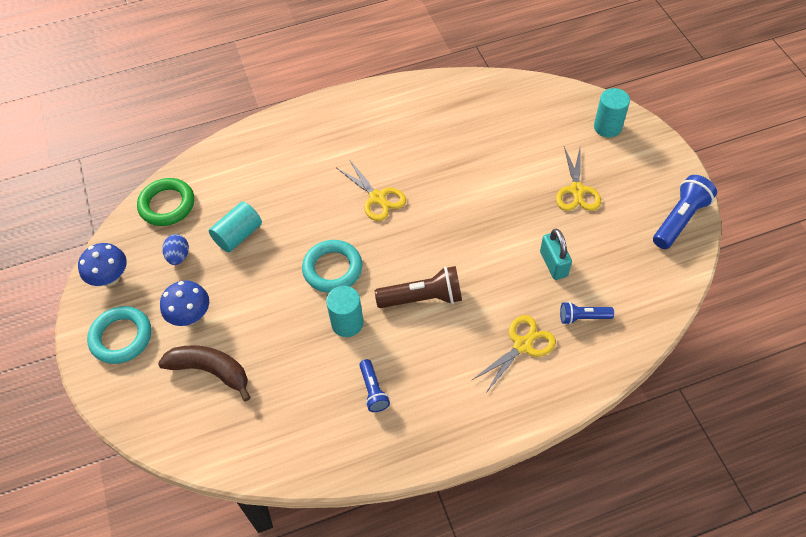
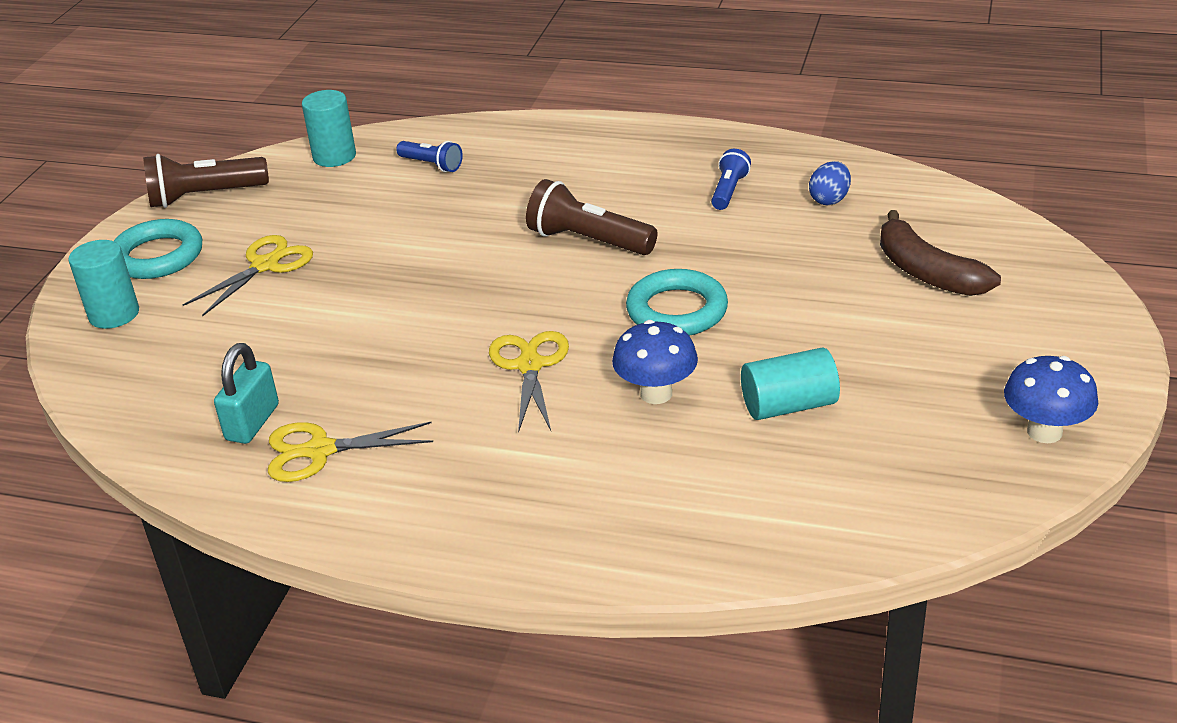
camera: 145 degrees left, 20 degrees down
turquoise ring [87,306,151,364] -> turquoise ring moved to [114,219,202,279]
green ring [137,178,194,226] -> none
blue mushroom [160,281,209,326] -> blue mushroom moved to [612,320,698,404]
blue egg [162,234,189,265] -> blue egg moved to [809,161,851,205]
turquoise cylinder [326,286,363,337] -> turquoise cylinder moved to [302,90,356,167]
yellow scissors [471,315,556,394] -> yellow scissors moved to [268,422,433,482]
turquoise padlock [540,229,572,280] -> turquoise padlock moved to [214,343,279,444]
blue flashlight [653,175,717,249] -> brown flashlight [143,154,269,208]

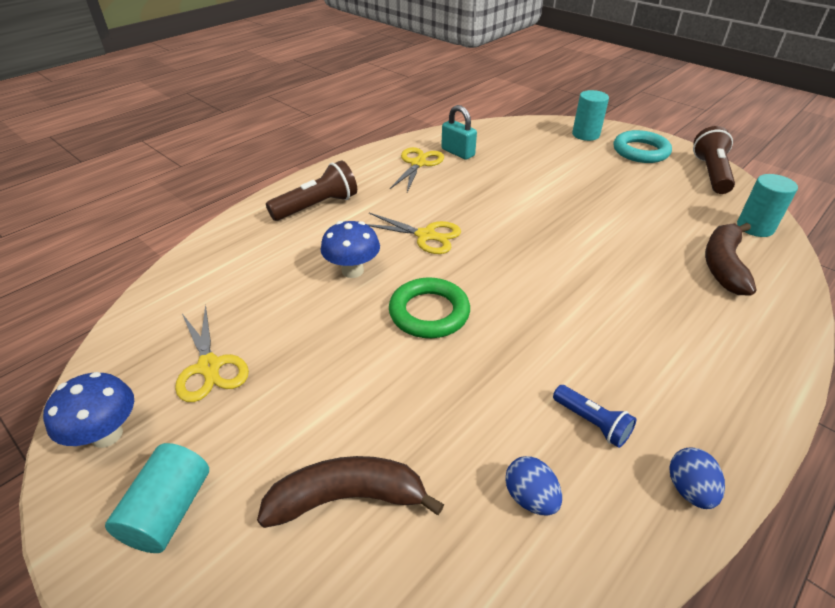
camera: 115 degrees right, 5 degrees up
yellow scissors [183,235,313,316] -> yellow scissors moved to [175,304,249,402]
blue flashlight [396,141,463,172] -> brown banana [705,223,756,295]
brown flashlight [526,179,658,255] -> brown flashlight moved to [266,160,357,221]
turquoise ring [626,269,728,336] -> green ring [389,277,470,338]
turquoise cylinder [741,347,840,420] -> turquoise cylinder moved to [105,443,209,553]
none -> blue egg [669,447,725,509]

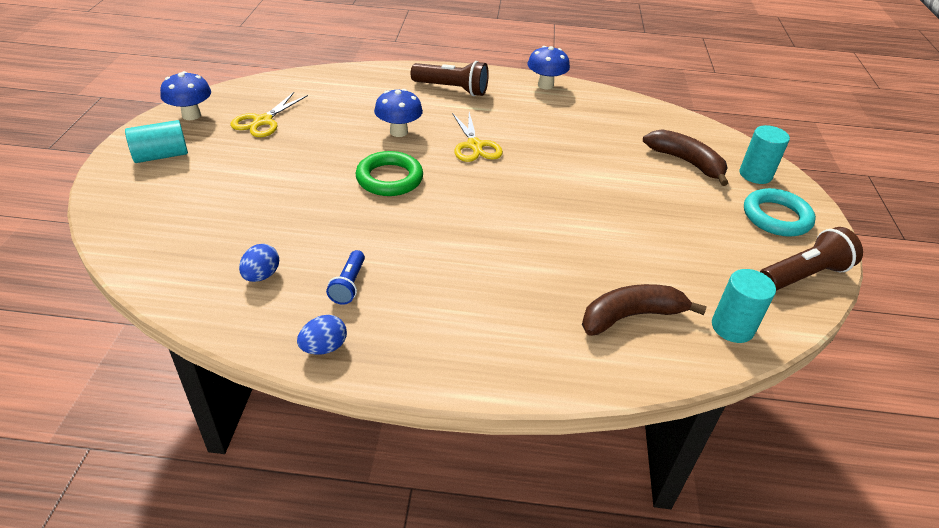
camera: 50 degrees right, 0 degrees up
brown banana [257,456,444,528] -> brown banana moved to [643,129,728,186]
yellow scissors [390,147,444,192] -> none
turquoise padlock [441,105,477,160] -> none
none -> blue mushroom [527,46,570,89]

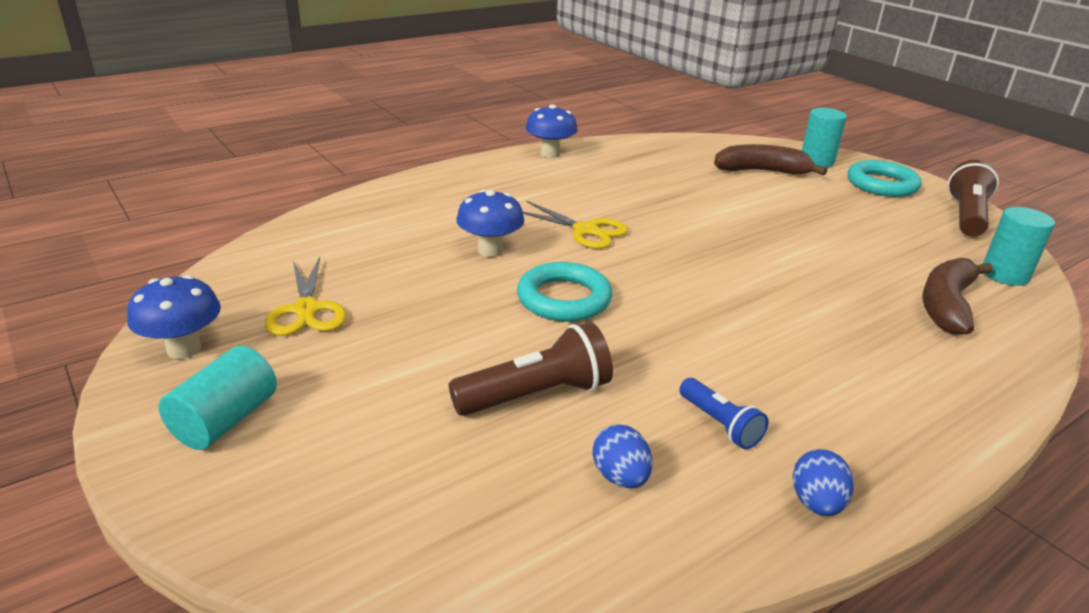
camera: 40 degrees left, 10 degrees down
green ring [355,151,423,196] -> turquoise ring [517,262,612,322]
brown flashlight [411,61,489,96] -> brown flashlight moved to [449,322,613,416]

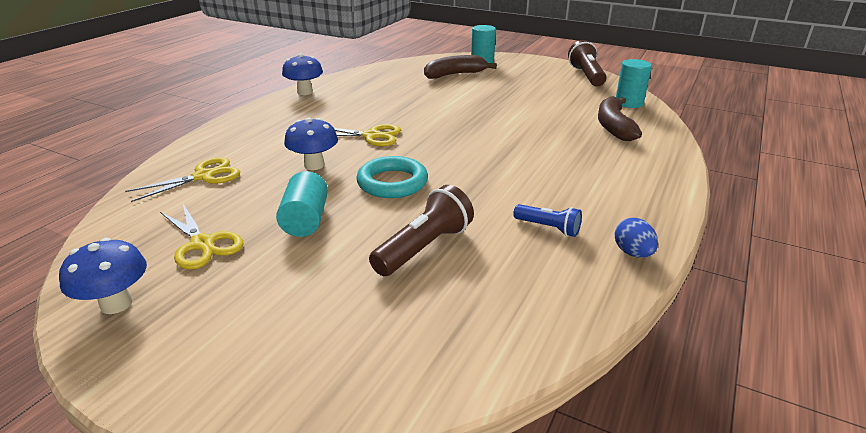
camera: 25 degrees left, 0 degrees up
turquoise cylinder [158,346,277,450] -> turquoise cylinder moved to [276,171,328,237]
blue egg [593,424,653,488] -> none
turquoise ring [847,160,922,197] -> none
none -> yellow scissors [125,157,240,202]

